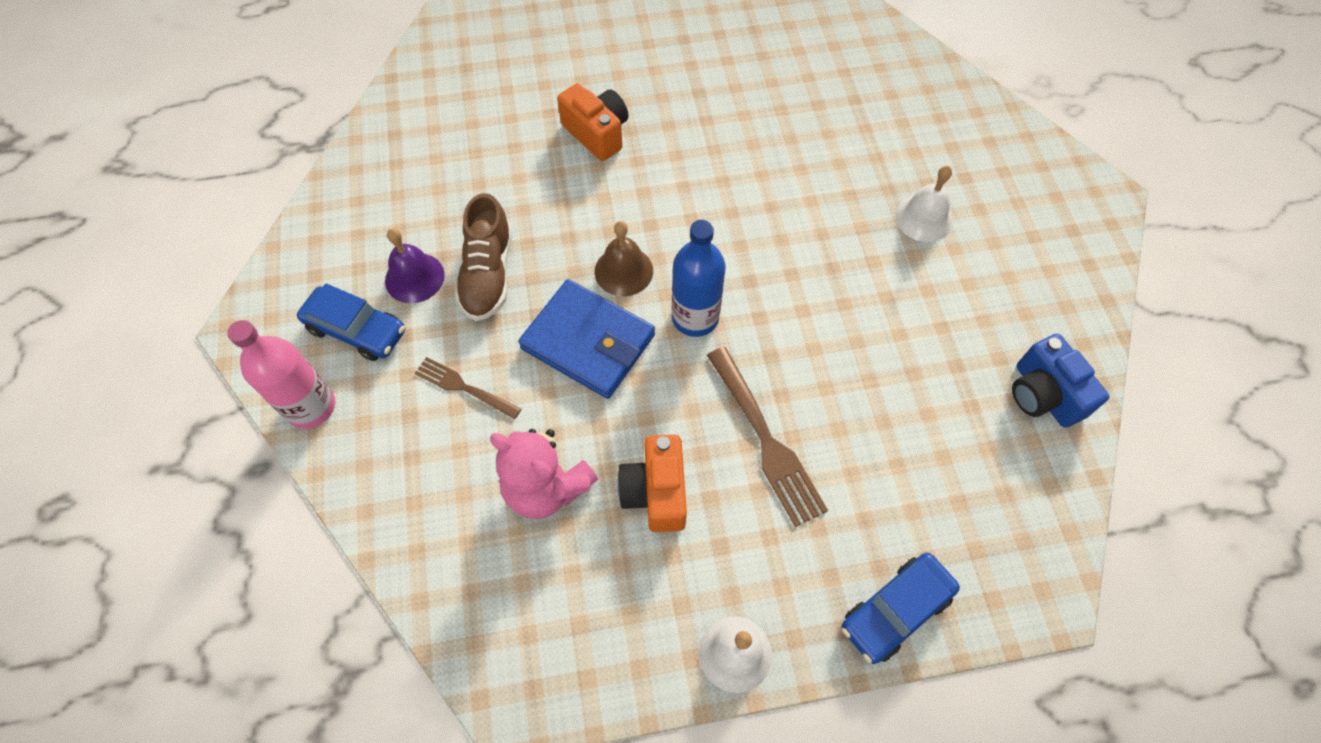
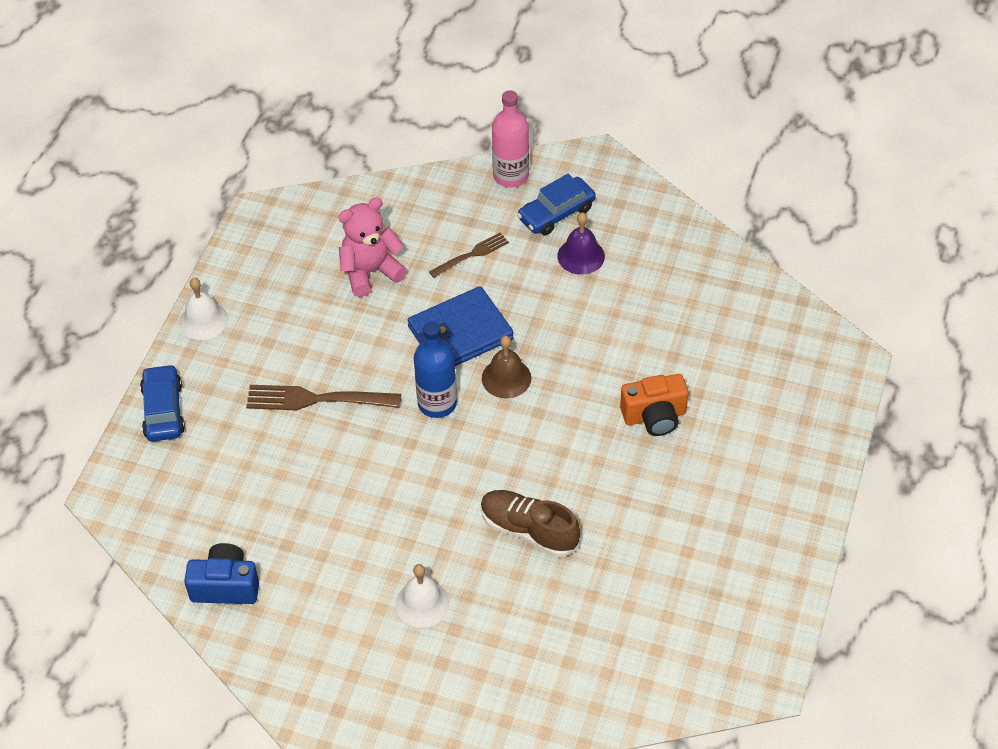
camera: 120 degrees right, 10 degrees down
brown shoe [455,193,512,321] -> brown shoe moved to [481,490,580,557]
orange camera [617,435,687,532] -> none

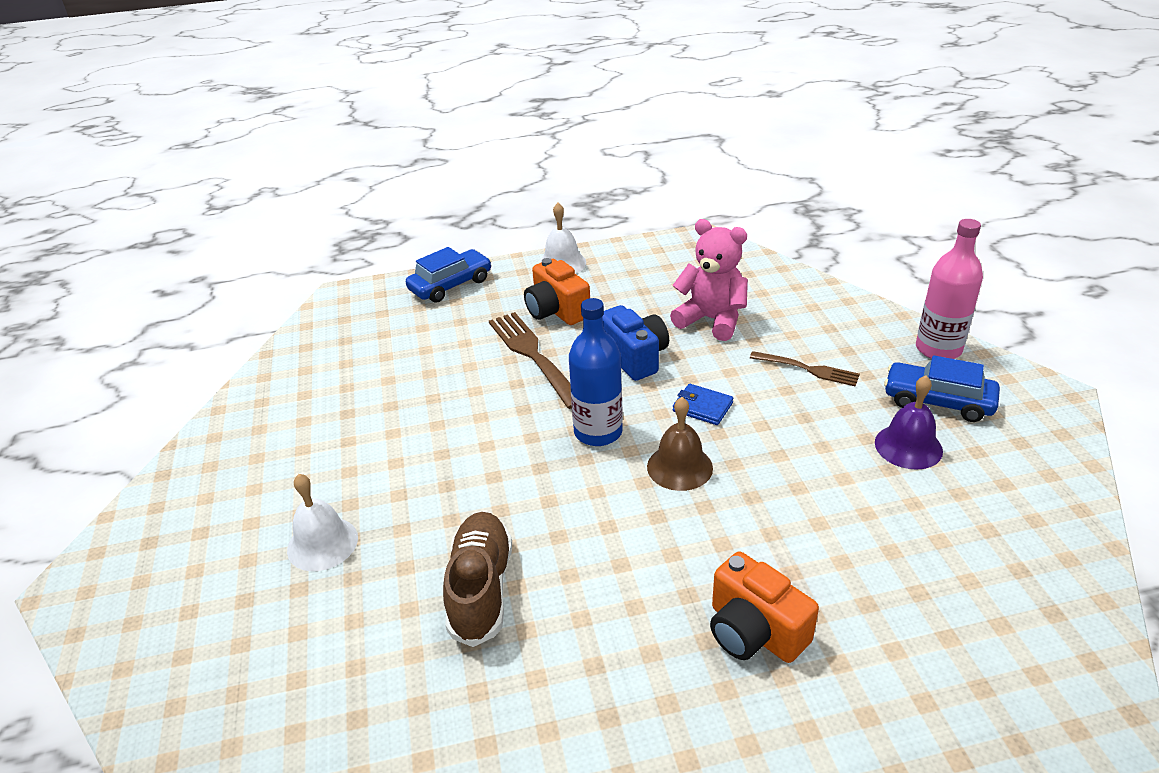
camera: 60 degrees right, 15 degrees down
blue camera [184,543,259,604] -> blue camera moved to [602,305,669,381]
blue wallet [408,286,514,366] -> blue wallet [673,384,733,425], size x0.47
none -> orange camera [524,258,590,325]

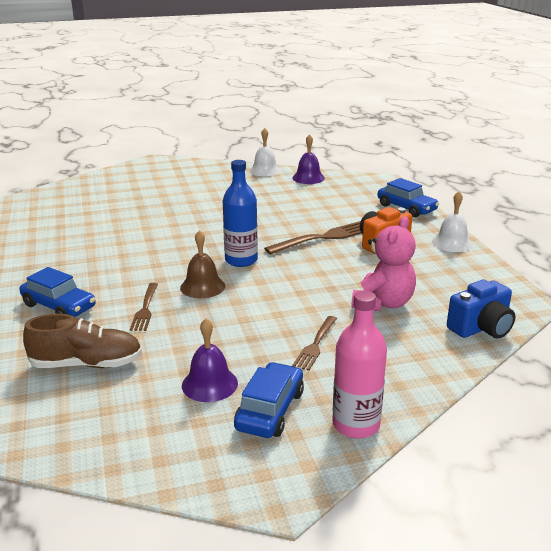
camera: 85 degrees right, 10 degrees down
white bell [287,474,358,571] -> white bell moved to [249,128,281,176]
brown shoe [443,512,512,647] -> brown shoe moved to [23,314,142,368]
blue camera [602,305,669,381] -> blue camera moved to [447,279,515,339]
blue wallet [673,384,733,425] -> none
orange camera [710,552,819,663] -> blue car [20,267,96,317]
none -> brown fork [130,283,158,331]
none -> purple bell [292,134,325,184]

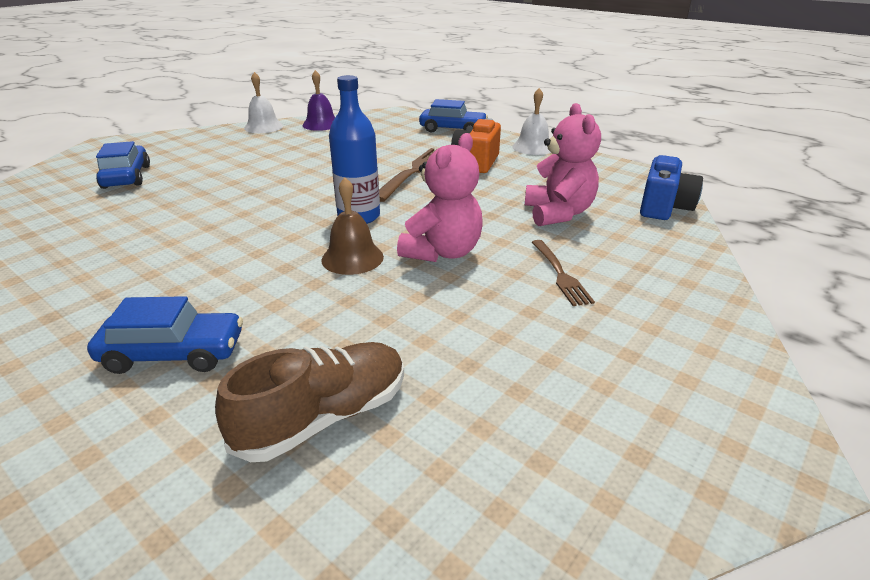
camera: 35 degrees left, 5 degrees up
brown fork [130,283,158,331] -> none
purple bell [182,318,238,402] -> none
blue car [234,362,304,438] -> blue car moved to [96,141,150,189]
pink bottle [332,291,387,439] -> none
none -> pink teddy bear [397,133,483,262]

